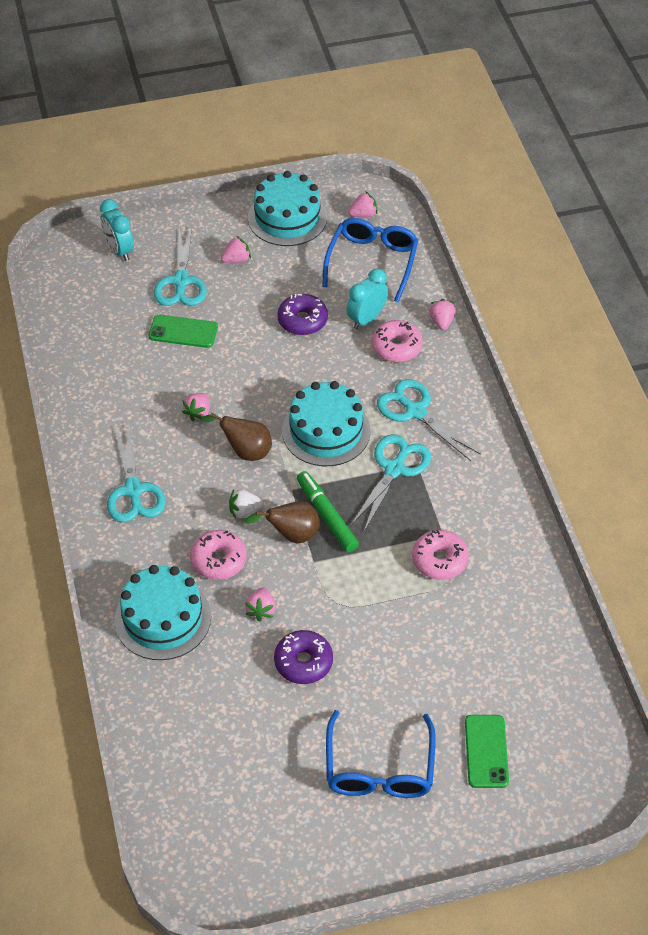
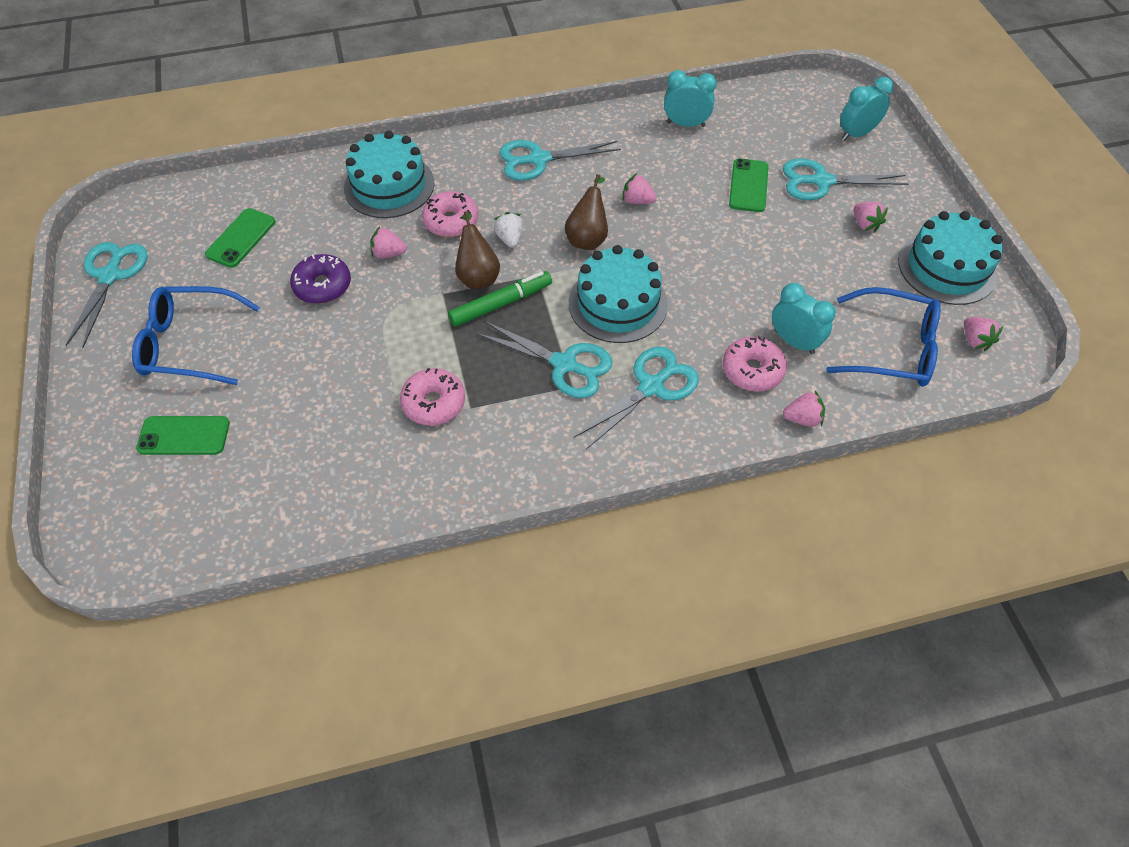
camera: 90 degrees right, 5 degrees up
purple donut [277,294,328,335] -> none
none -> turquoise scissors [65,242,148,348]
none -> green phone [205,208,275,268]
none -> turquoise clock [664,70,717,127]

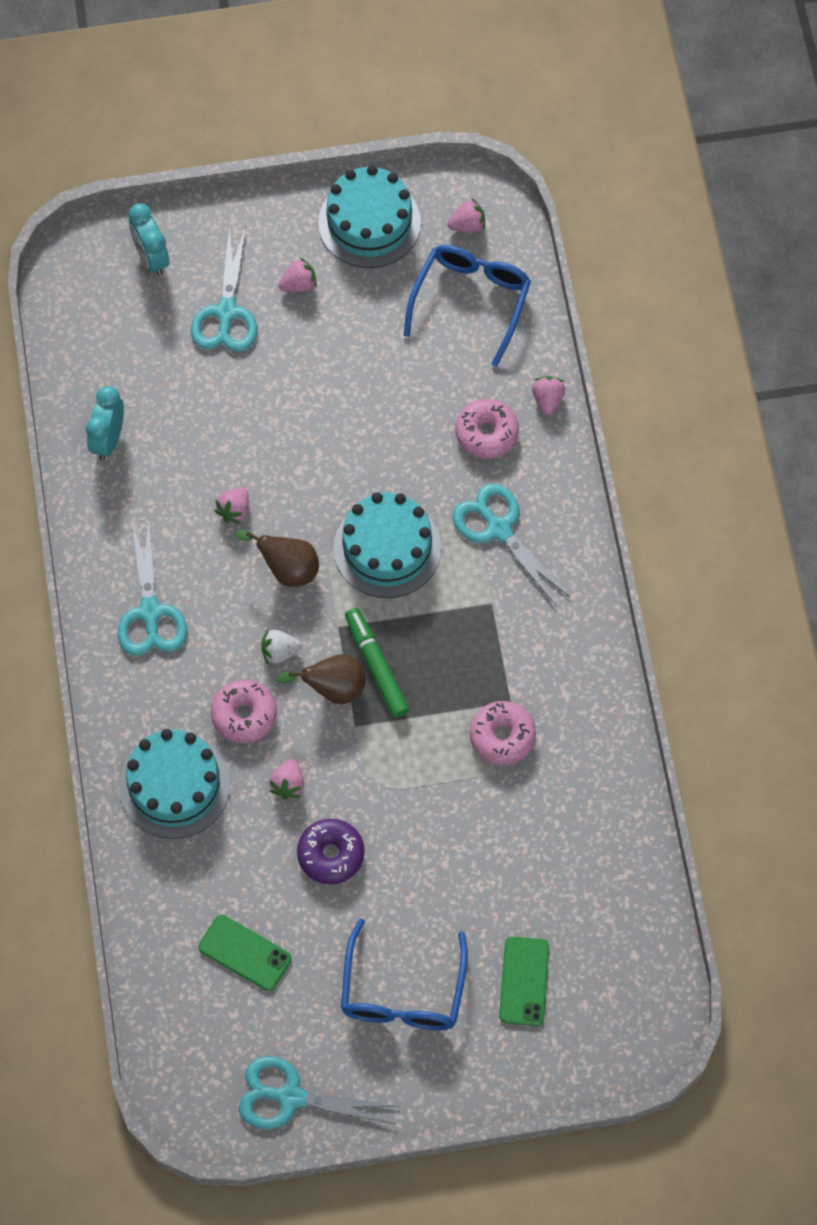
camera: 85 degrees left, 10 degrees up
turquoise scissors [476,321,613,398] -> none
green phone [729,158,769,212] -> none
turquoise clock [772,283,836,354] -> none

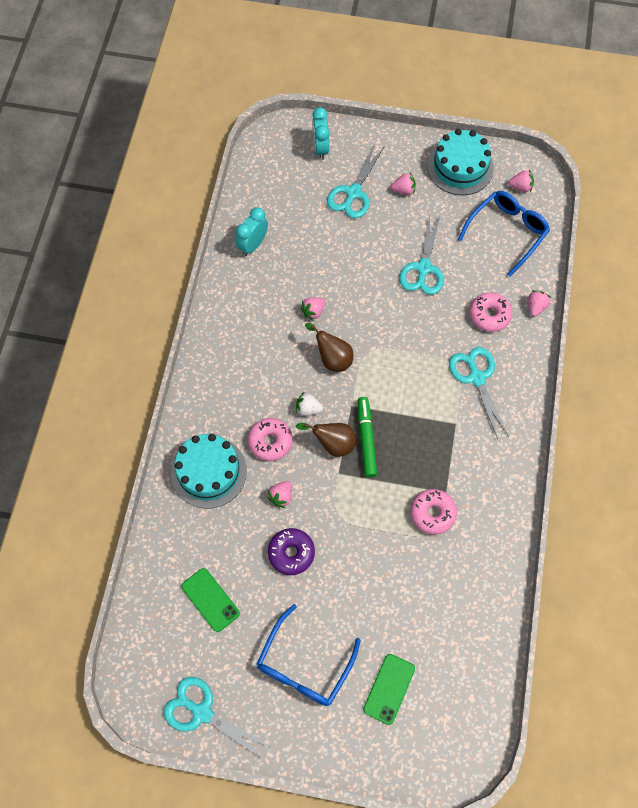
camera: 20 degrees right, 0 degrees up
turquoise scissors [118,519,187,656] -> turquoise scissors moved to [399,214,444,295]
turquoise cake [333,492,441,598] -> none

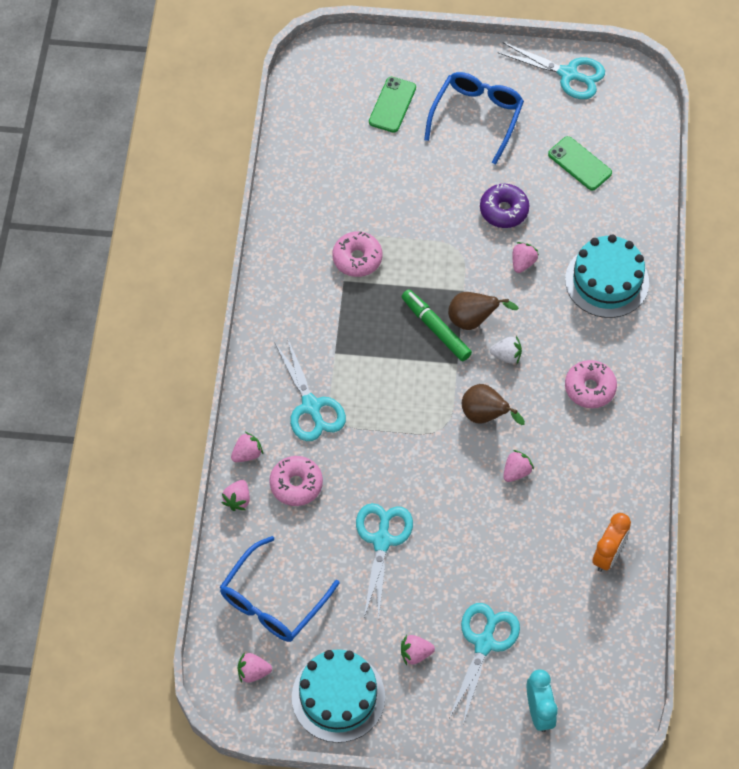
camera: 175 degrees right, 5 degrees down
turquoise clock [236,207,268,256] -> orange clock [592,513,631,572]
pink donut [248,418,293,461] -> pink donut moved to [565,360,617,408]
green marker [358,397,377,478] -> green marker turned 150 degrees clockwise [401,289,472,361]
none -> pink strawberry [231,432,263,462]

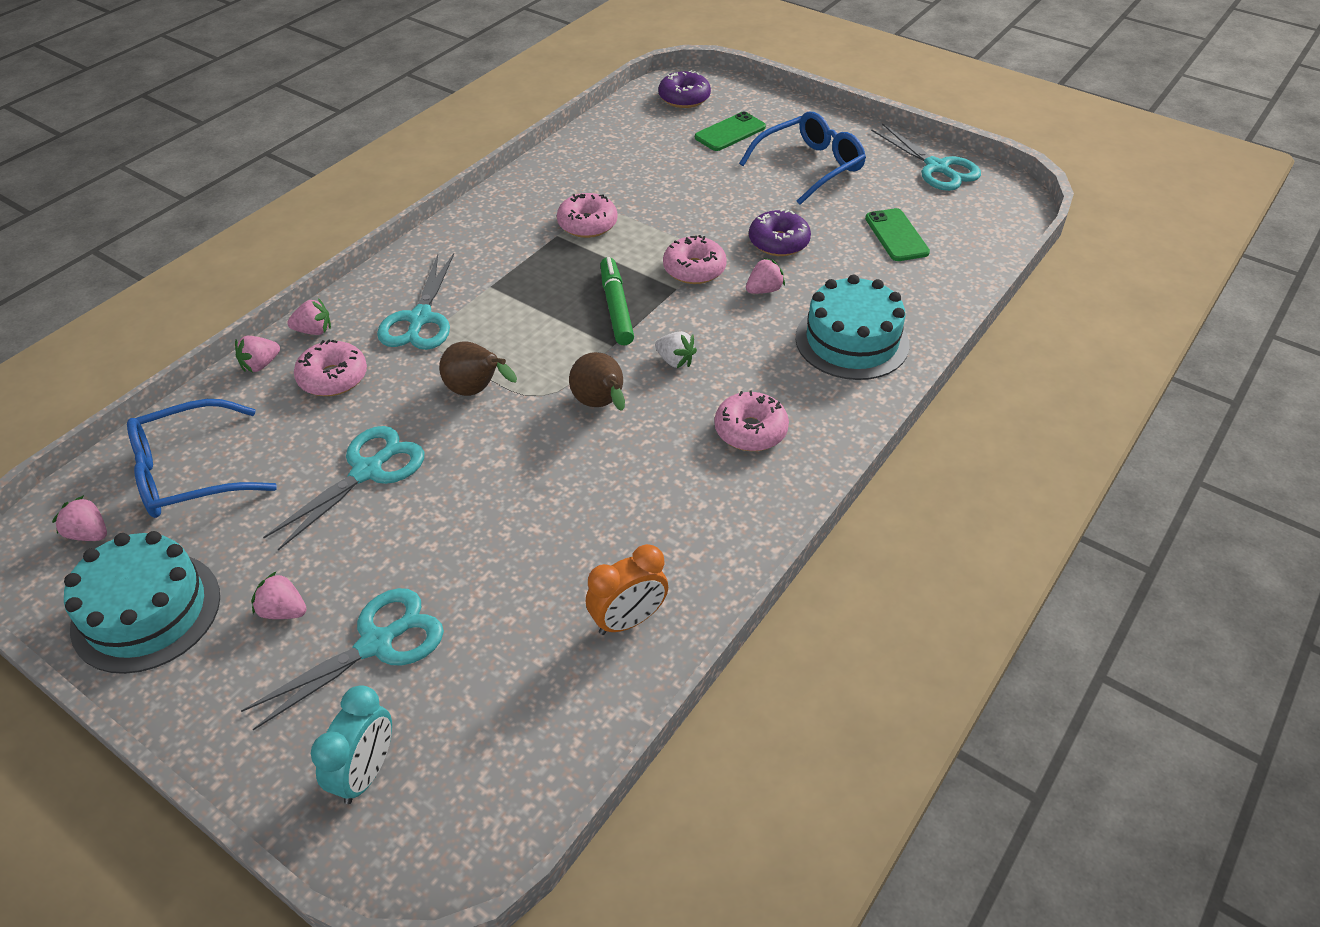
camera: 30 degrees right, 15 degrees down
brown pear [448,292,519,330] -> brown pear moved to [439,341,517,396]
pink strawberry [503,450,534,482] -> none
none -> purple donut [658,70,711,108]
none -> pink donut [663,235,727,284]

